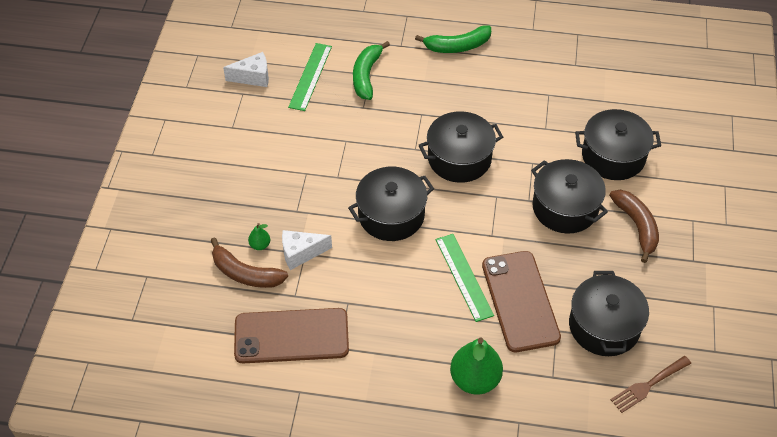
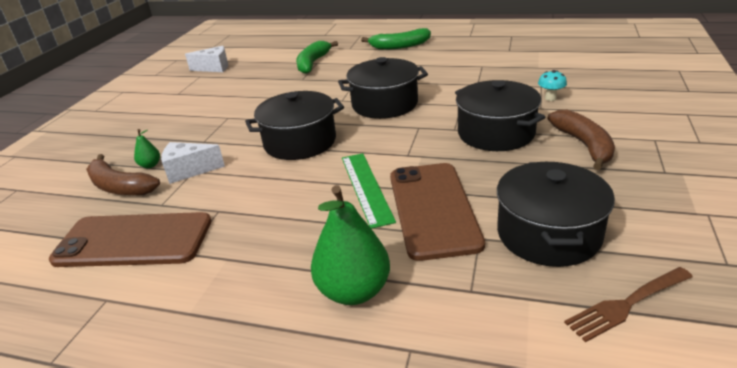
camera: 10 degrees right, 20 degrees down
green ruler [288,43,332,111] -> none
black pot [575,109,661,180] -> turquoise mushroom [538,70,567,101]

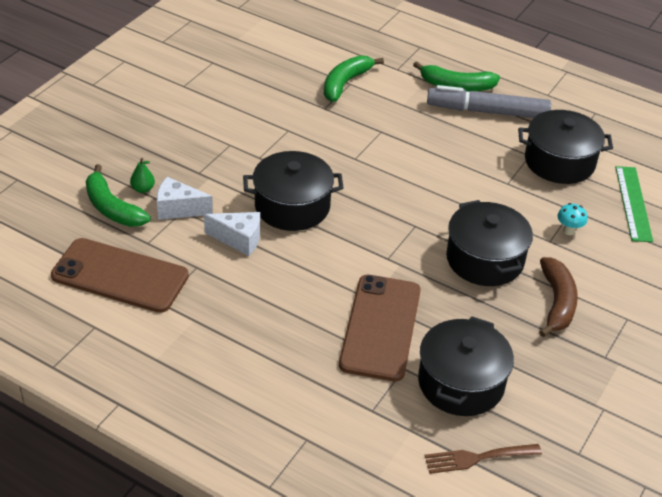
camera: 10 degrees right, 10 degrees up
brown banana [86,154,160,196] -> green banana [86,164,151,227]
white cheese [185,46,228,72] -> white cheese moved to [204,212,260,256]
green pear [311,185,390,305] -> none
black pot [338,57,428,119] -> black pot moved to [518,110,613,184]
green ruler [342,153,396,229] -> green ruler moved to [615,166,653,242]
none -> grey marker [427,85,551,118]

